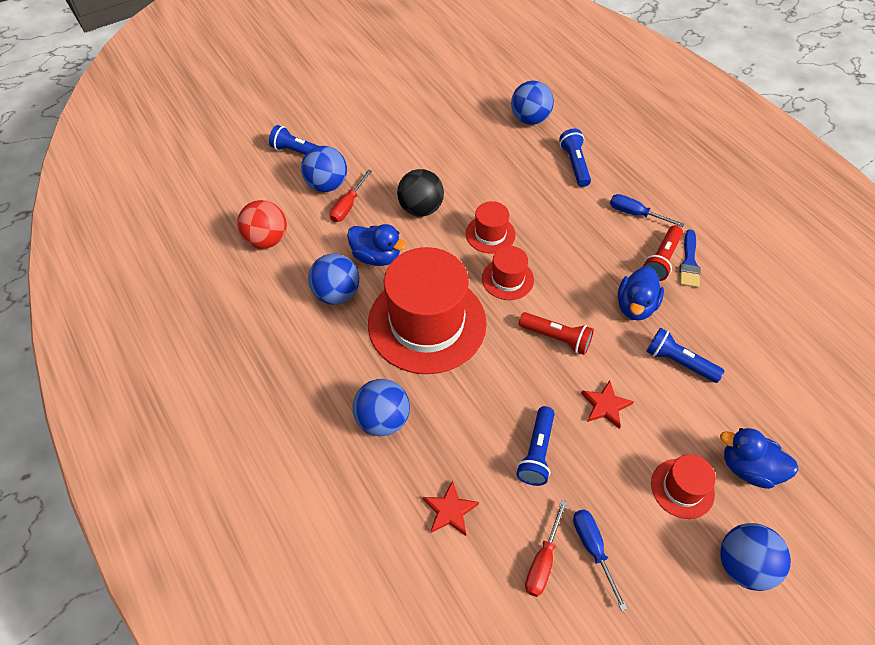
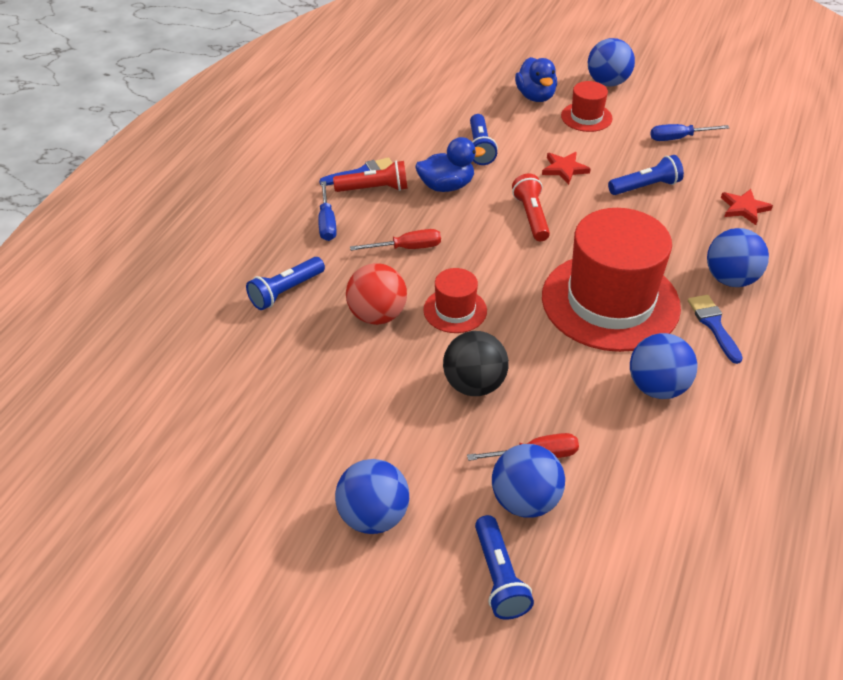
camera: 125 degrees left, 10 degrees down
red ball [237,200,287,249] -> red ball moved to [346,263,407,325]
blue duck [347,224,407,266] -> none
red hat [482,246,534,300] -> none
blue ball [511,81,554,125] -> blue ball moved to [335,459,409,534]
red screwdriver [525,500,567,597] -> red screwdriver moved to [350,229,441,251]
blue screwdriver [573,509,628,611] -> blue screwdriver turned 45 degrees clockwise [650,124,729,141]
none -> blue brush [688,295,743,364]

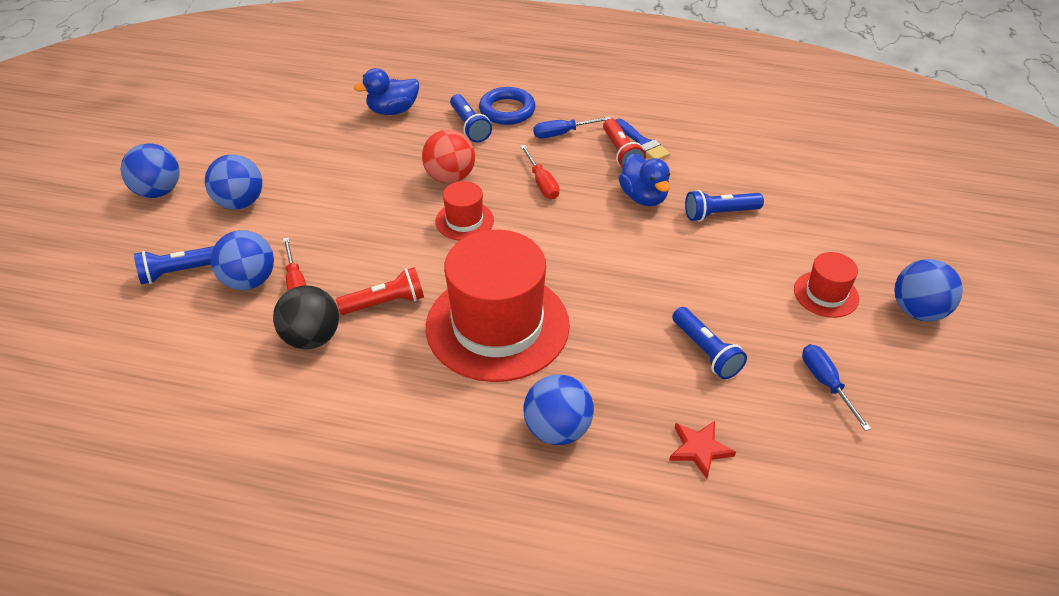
camera: 80 degrees right, 0 degrees up
blue flashlight [246,257,325,310] -> blue flashlight turned 150 degrees counterclockwise [450,94,492,142]
black ball [443,331,509,396] -> black ball moved to [273,286,339,349]
red flashlight [512,174,550,241] -> red flashlight moved to [336,267,424,315]
blue duck [515,57,557,102] -> blue duck moved to [354,68,419,115]
red star [542,152,591,185] -> none
blue ball [630,333,697,399] -> blue ball moved to [121,143,180,198]
blue brush [688,295,743,364] -> none
none -> blue ring [479,87,536,125]

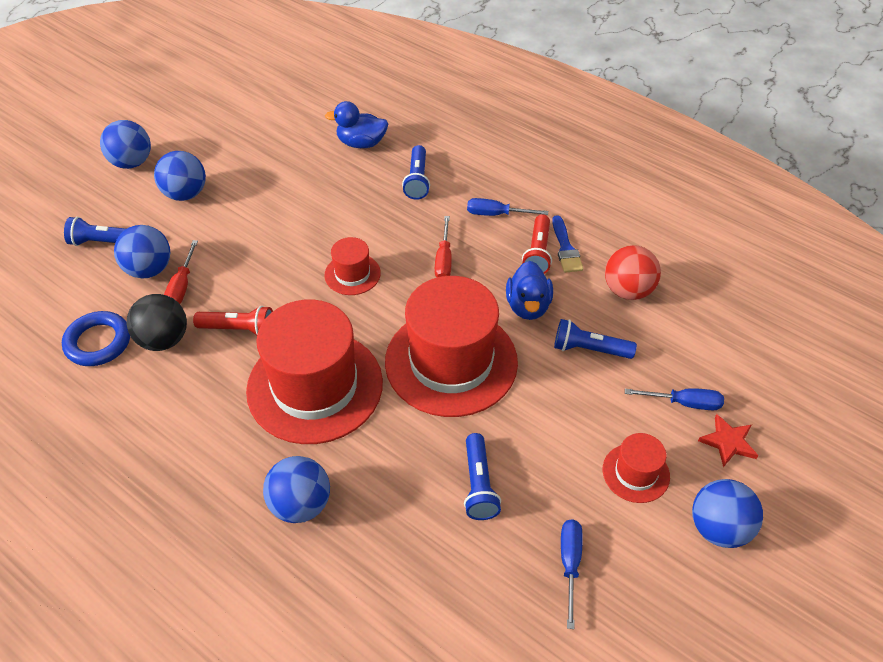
camera: 25 degrees right, 5 degrees up
red ball [422,130,475,183] -> red ball moved to [605,245,661,300]
blue ring [479,87,536,125] -> blue ring moved to [62,311,130,366]
red star [669,421,736,479] -> red star moved to [698,414,759,467]
none -> red hat [385,276,518,417]
none -> blue screwdriver [625,388,724,410]

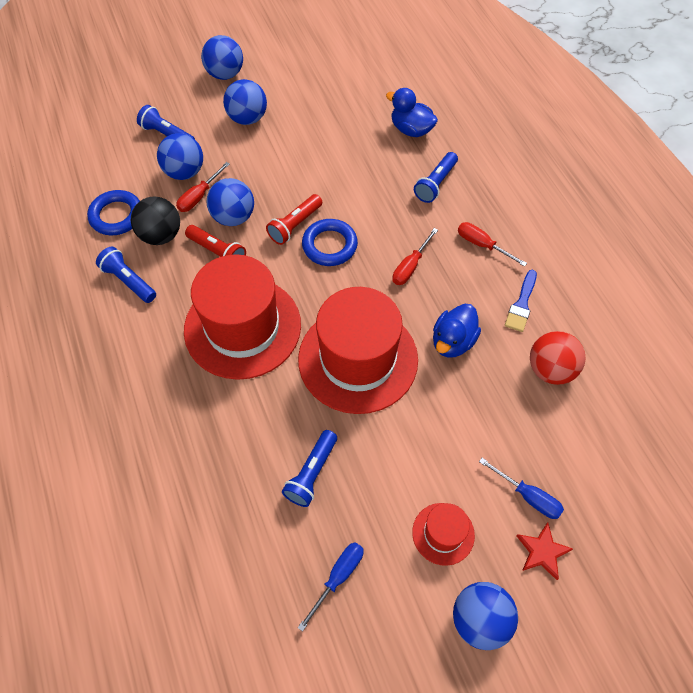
camera: 30 degrees right, 10 degrees up
blue ball [263,456,330,523] -> blue ball moved to [207,178,254,226]
red hat [324,237,381,295] -> blue ring [302,219,358,266]
blue screwdriver [467,198,548,216] -> red screwdriver [458,222,527,267]
red flashlight [522,214,552,274] -> red flashlight moved to [266,194,322,245]
blue flashlight [554,319,637,359] -> blue flashlight moved to [96,247,156,303]

